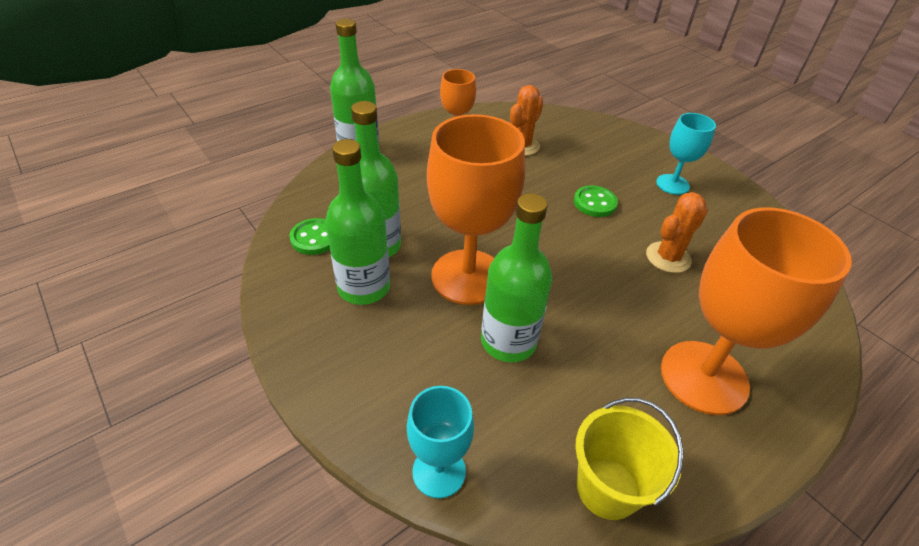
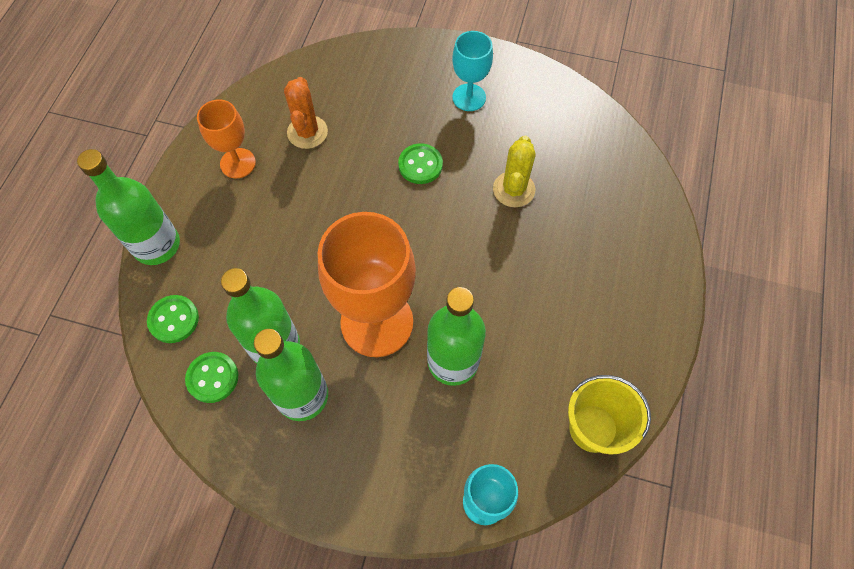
camera: 35 degrees left, 20 degrees up
orange cactus [646,192,708,273] -> yellow cactus [493,136,536,207]
orange goblet [661,207,852,415] -> none
none -> green button [147,295,199,343]

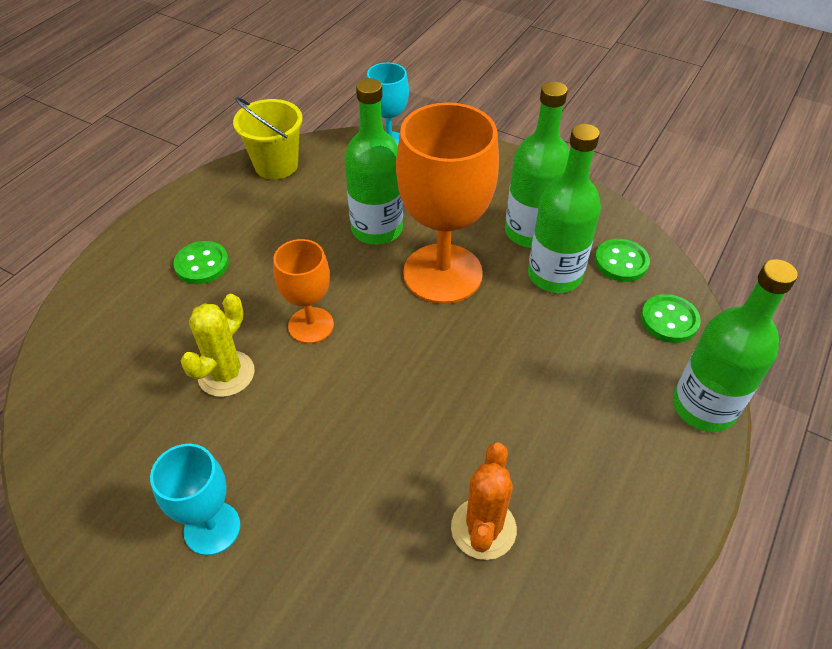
camera: 165 degrees left, 15 degrees down
orange goblet [197,99,256,178] -> orange goblet moved to [273,239,334,344]
green button [398,143,443,184] -> green button moved to [173,241,229,284]

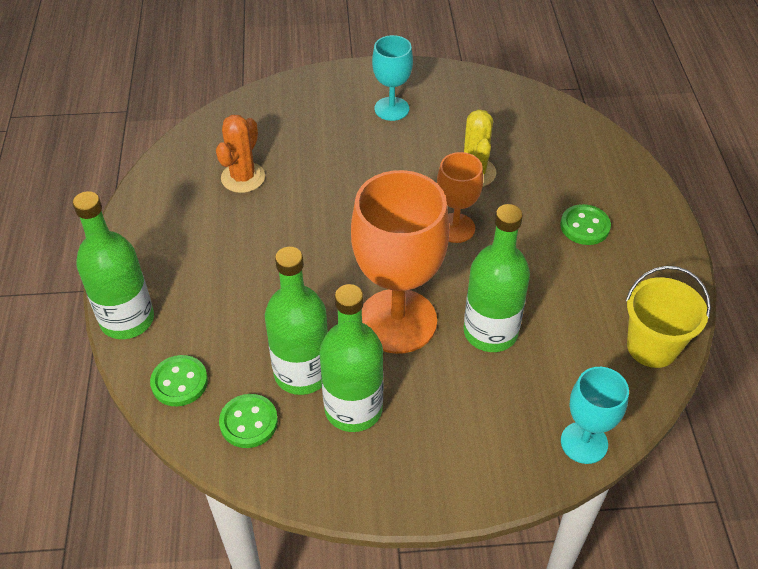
camera: 145 degrees right, 0 degrees up
orange cactus [451,442,517,560] -> orange cactus turned 45 degrees clockwise [216,115,265,193]

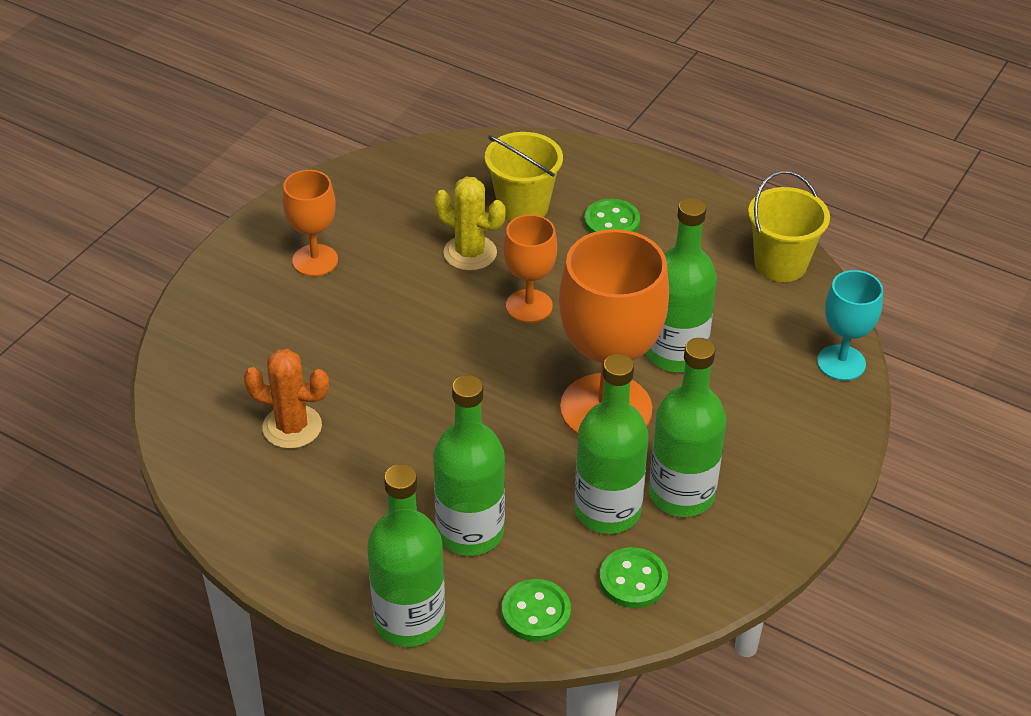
camera: 55 degrees left, 5 degrees down
orange cactus [216,115,265,193] -> orange cactus turned 45 degrees counterclockwise [244,349,329,449]
turquoise goblet [372,35,413,121] -> orange goblet [283,170,338,276]
none -> green bottle [433,375,505,556]
none -> yellow bucket [485,132,563,221]

